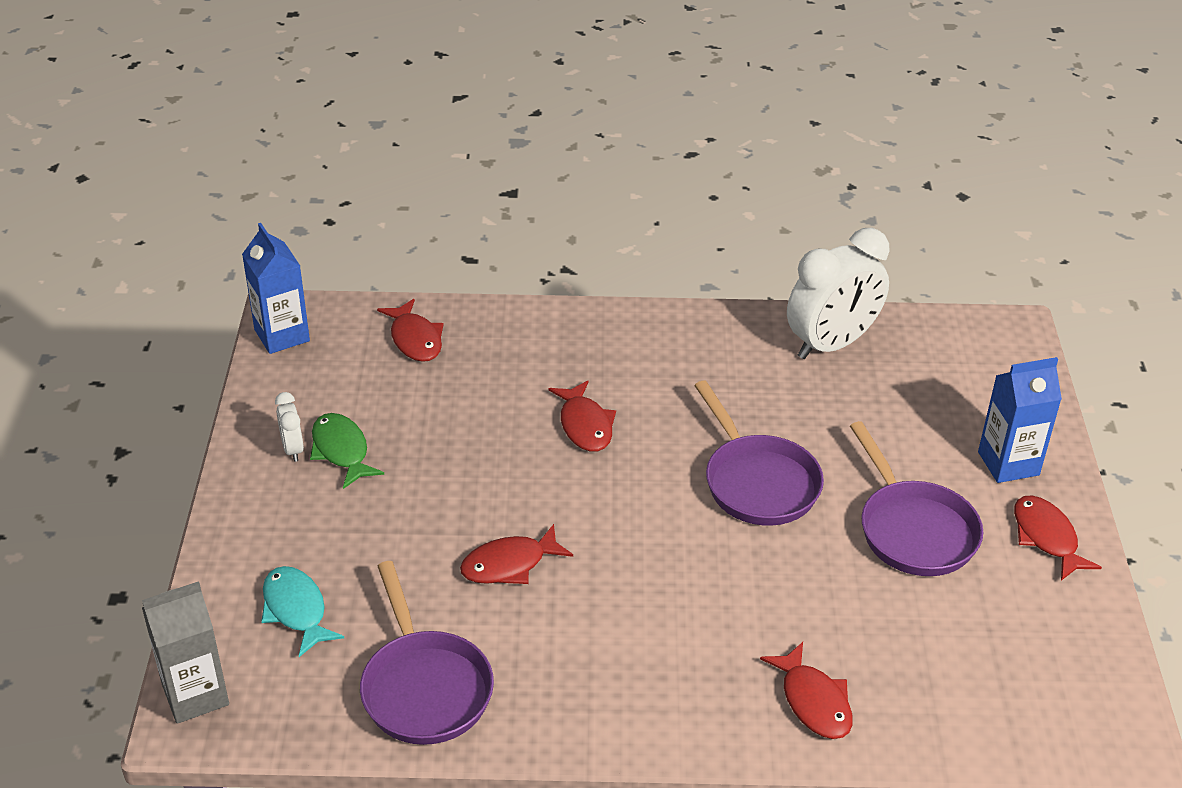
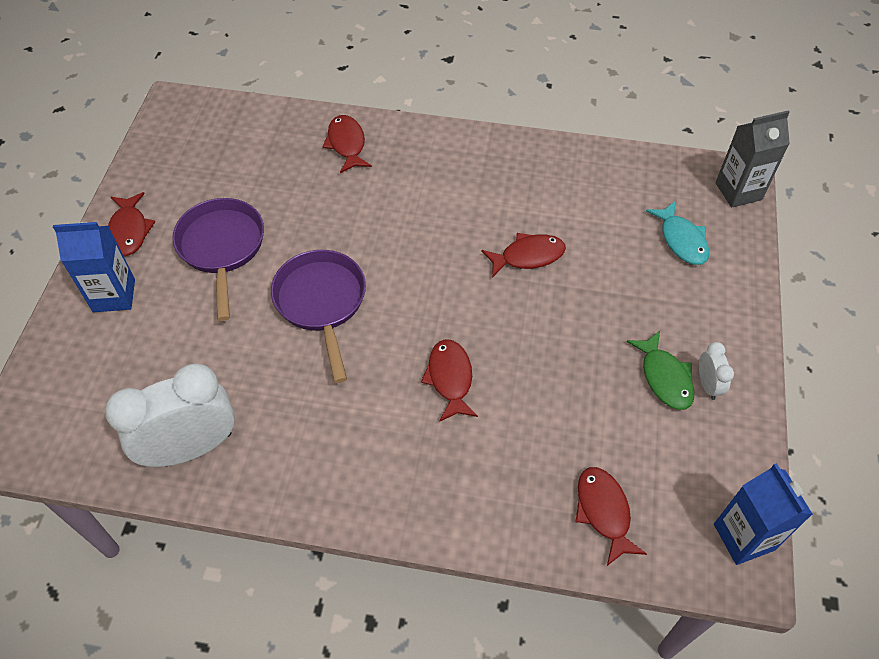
camera: 170 degrees left, 15 degrees up
purple pan [360,561,494,745] -> none

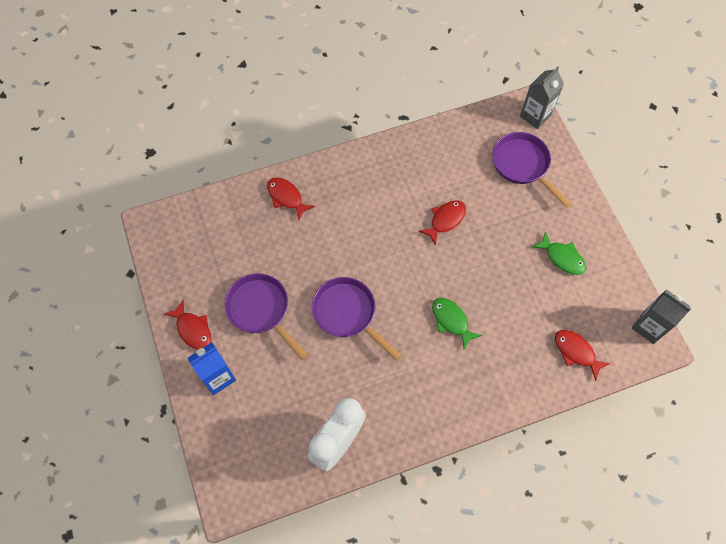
camera: 30 degrees left, 10 degrees up
red fish [421,339,478,422] -> green fish [432,298,482,349]
turquoise fish [646,201,709,265] -> purple pan [492,132,572,208]
white clock [699,342,734,400] -> none
blue carton [714,463,813,565] -> grey carton [632,289,691,344]

